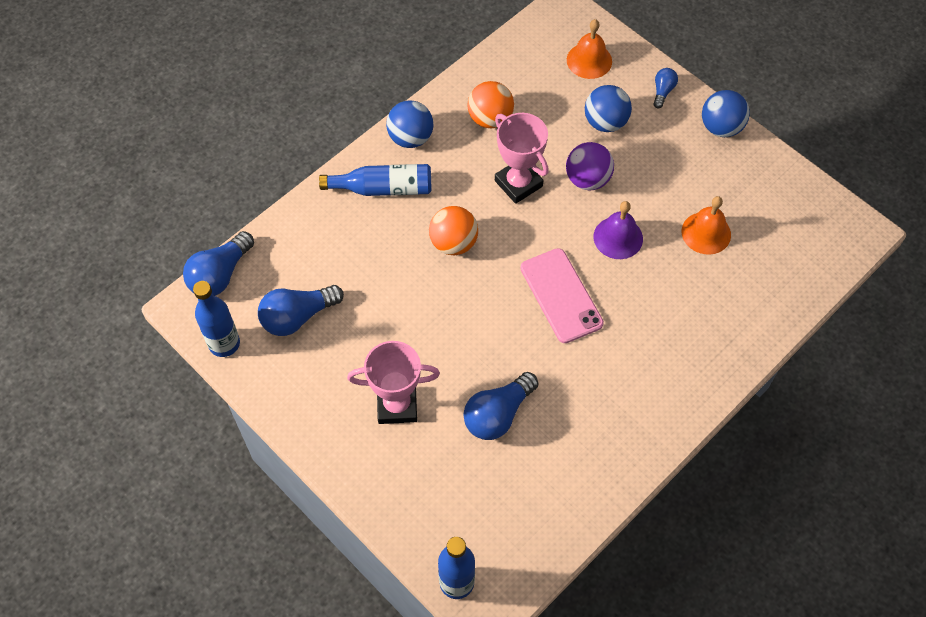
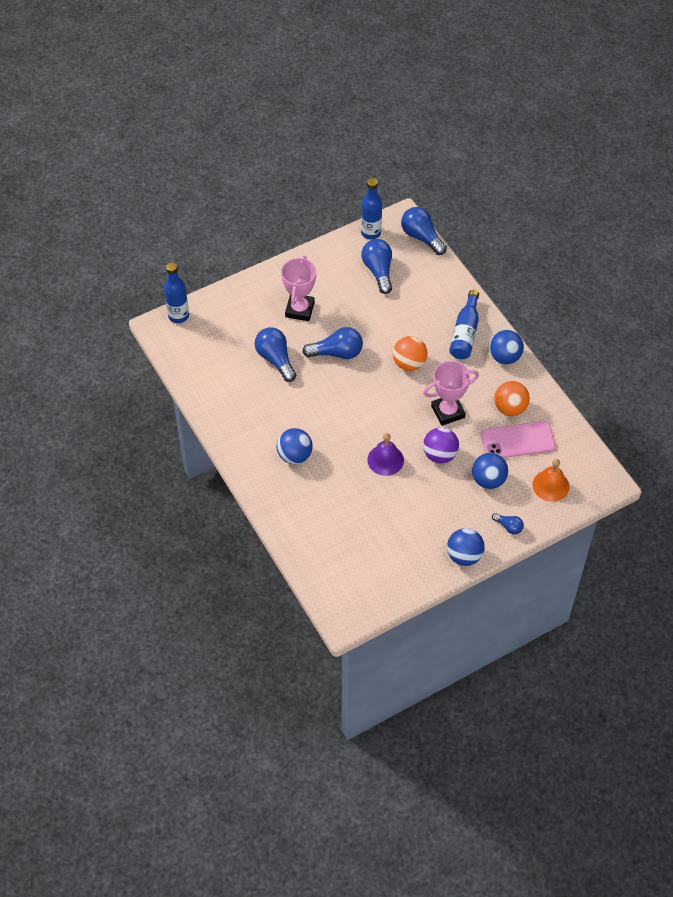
camera: 105 degrees right, 5 degrees down
pink phone [520,248,604,343] -> pink phone moved to [481,421,556,458]
orange bell [682,196,731,255] -> none
none -> blue ball [277,428,313,464]
none -> blue light bulb [302,327,363,359]

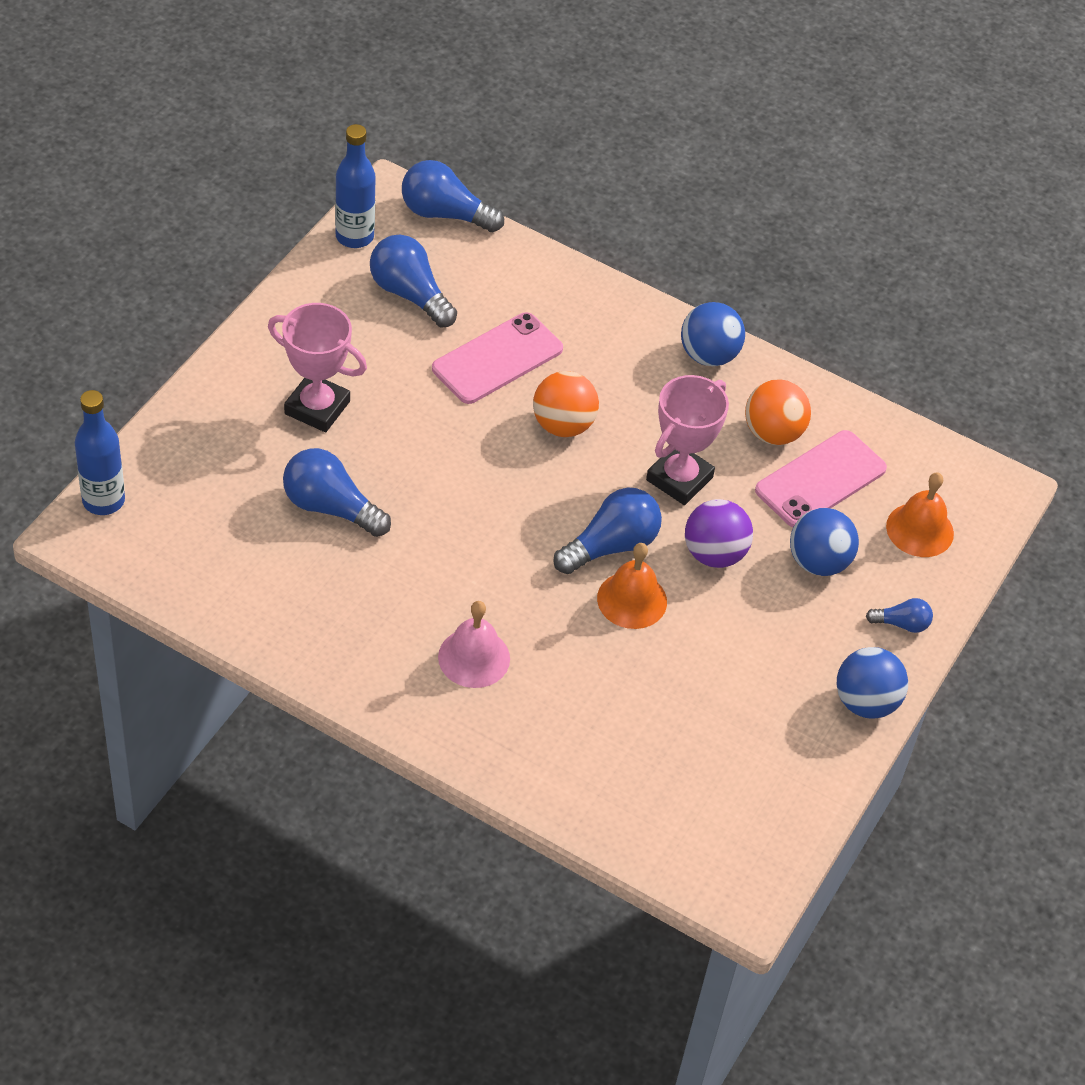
camera: 35 degrees left, 5 degrees down
blue ball [277,428,313,464] -> pink bell [438,601,510,688]
pink trophy [281,256,316,321] -> pink trophy turned 45 degrees counterclockwise [268,303,367,432]
blue light bulb [302,327,363,359] -> blue light bulb moved to [554,488,662,574]
purple bell [367,433,404,476] -> orange bell [597,543,667,629]
blue bottle [449,290,479,359] -> none
none -> pink phone [432,312,563,404]

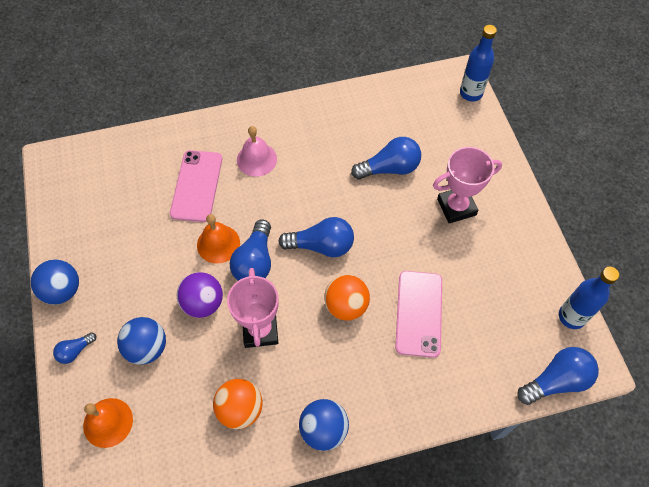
camera: 140 degrees right, 10 degrees up
blue light bulb [370,235,457,328] -> blue light bulb moved to [278,217,354,257]
pink phone [755,430,887,527] -> pink phone moved to [170,150,222,222]

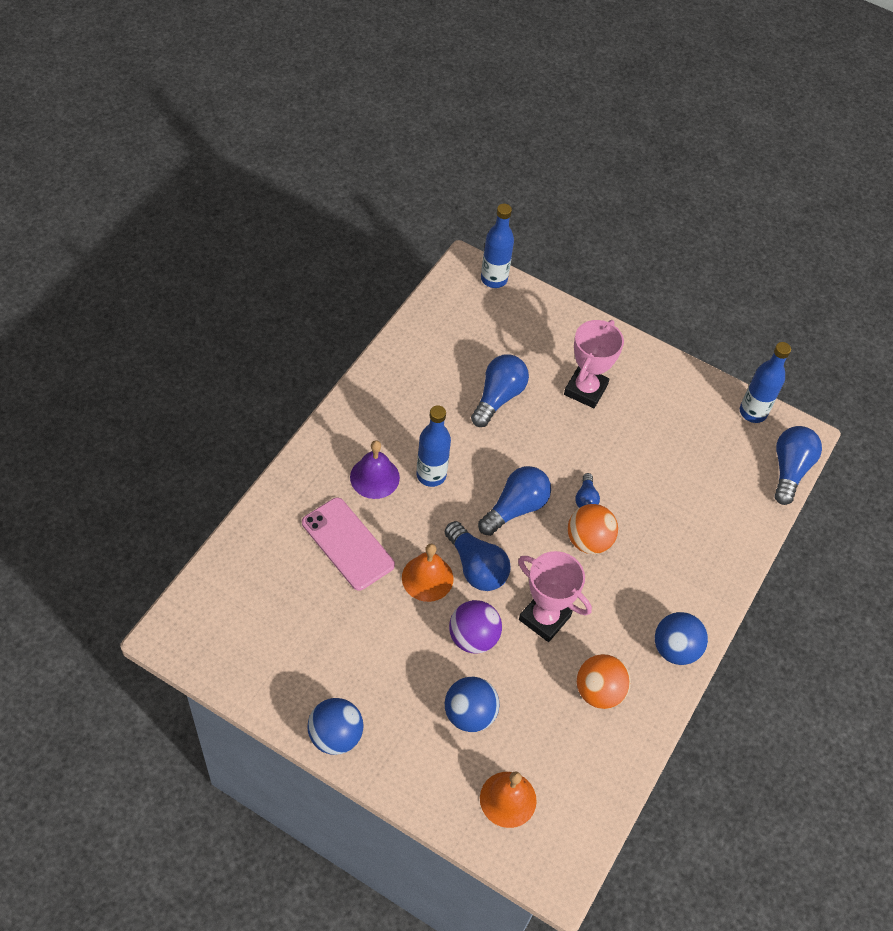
camera: 50 degrees left, 5 degrees down
blue light bulb [53,332,96,364] -> blue light bulb moved to [575,473,600,508]
pink bell [237,126,277,177] -> purple bell [350,440,400,499]
pink phone [395,271,442,358] -> none
none -> blue bottle [417,405,451,487]

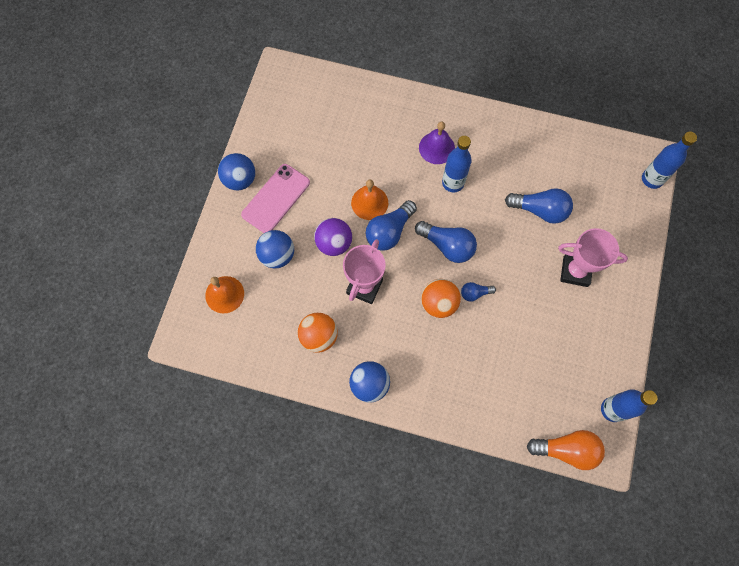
camera: 80 degrees right, 15 degrees up
pink phone [302,498,395,591] -> pink phone moved to [241,164,310,233]
blue light bulb [774,426,822,505] -> orange light bulb [527,430,605,470]

